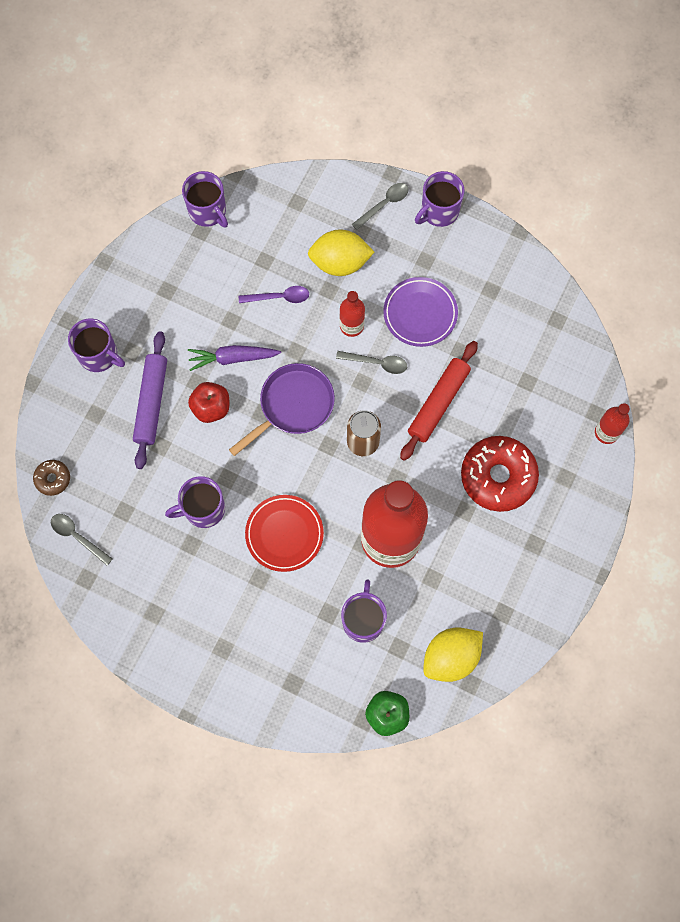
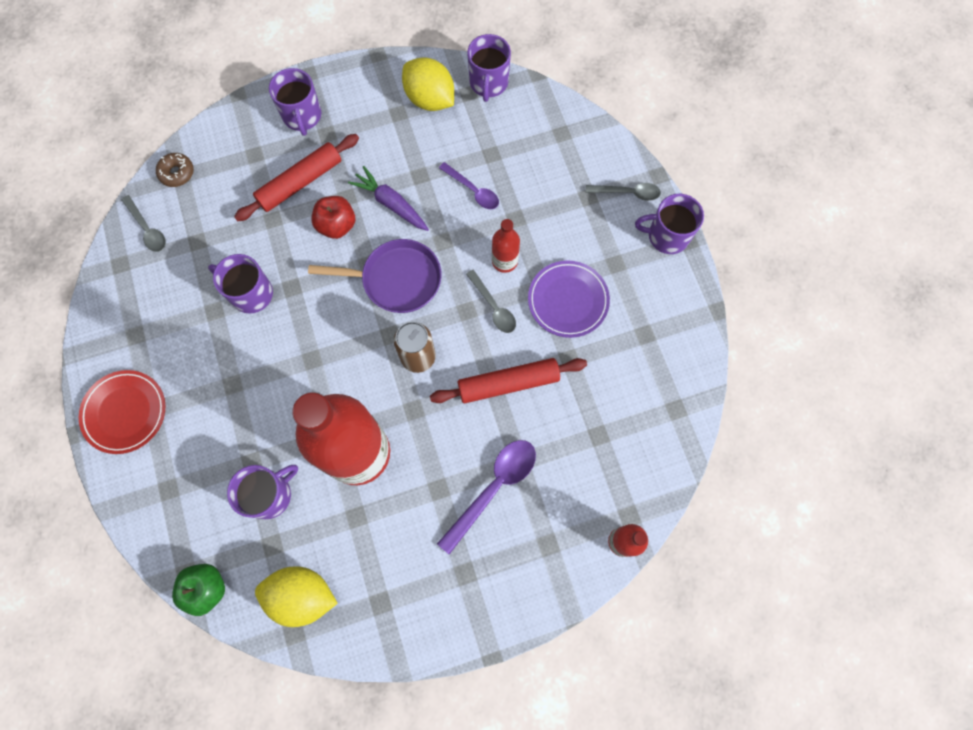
camera: 45 degrees right, 0 degrees up
grey spoon [51,514,113,565] -> grey spoon turned 150 degrees clockwise [121,195,166,252]
purple rolling pin [133,331,167,469] -> red rolling pin [234,134,359,221]
red plate [245,495,324,572] -> red plate moved to [79,370,165,454]
yellow lemon [308,229,374,276] -> yellow lemon moved to [402,57,454,111]
red donut [461,436,539,512] -> purple spoon [437,440,536,555]

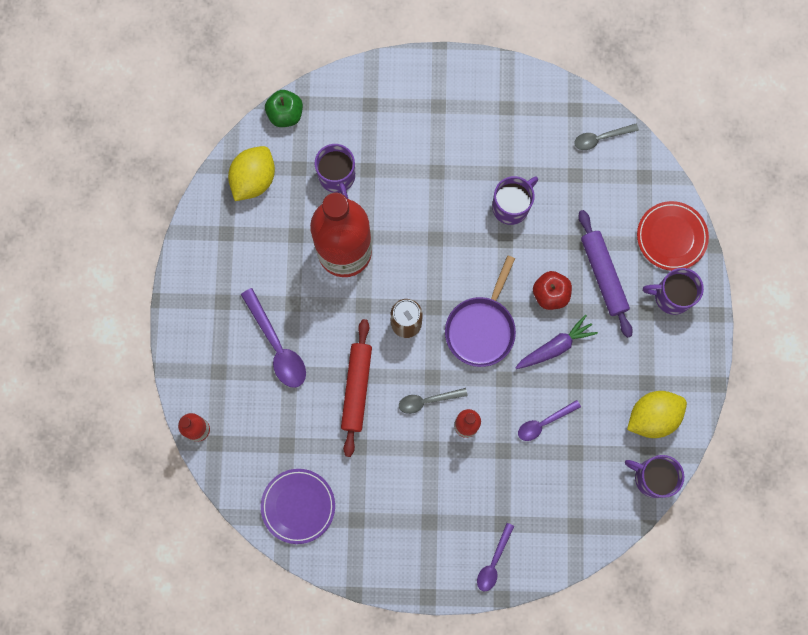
camera: 110 degrees right, 5 degrees up
red plate [79,370,165,454] -> red plate moved to [637,201,709,271]
brown donut [156,153,194,187] -> none
red rolling pin [234,134,359,221] -> purple rolling pin [578,210,633,338]
purple plate [528,261,610,338] -> purple plate moved to [261,469,335,544]
grey spoon [586,183,661,201] -> purple spoon [477,523,514,592]
purple mug [635,194,704,254] -> none

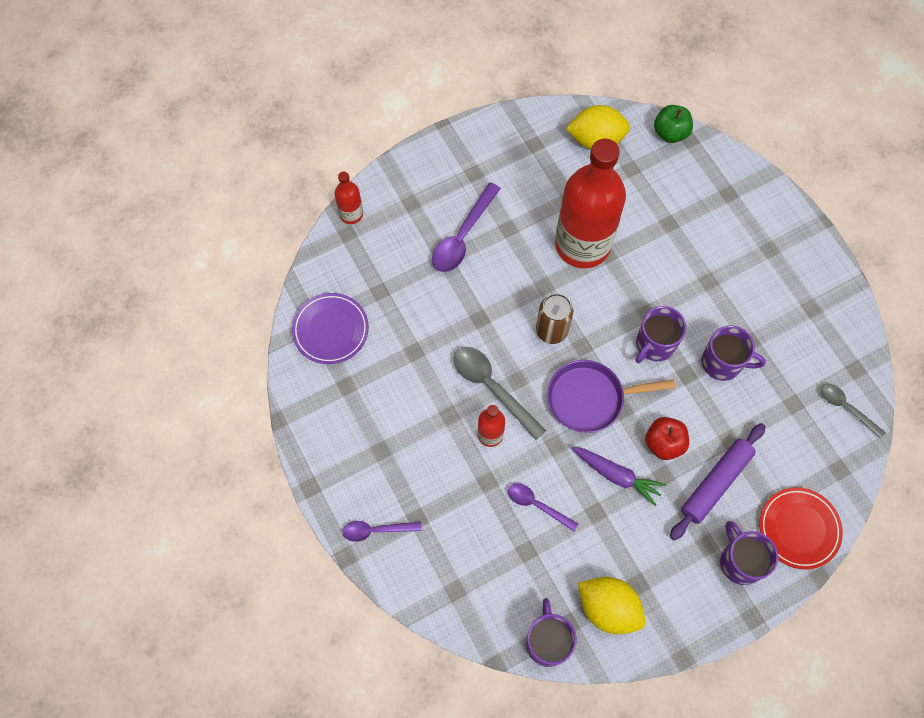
camera: 60 degrees right, 10 degrees down
purple mug [315,144,355,199] -> purple mug moved to [635,306,686,363]
red rolling pin [341,319,372,457] -> none
grey spoon [399,388,468,414] -> grey spoon [454,347,546,440], size x1.62

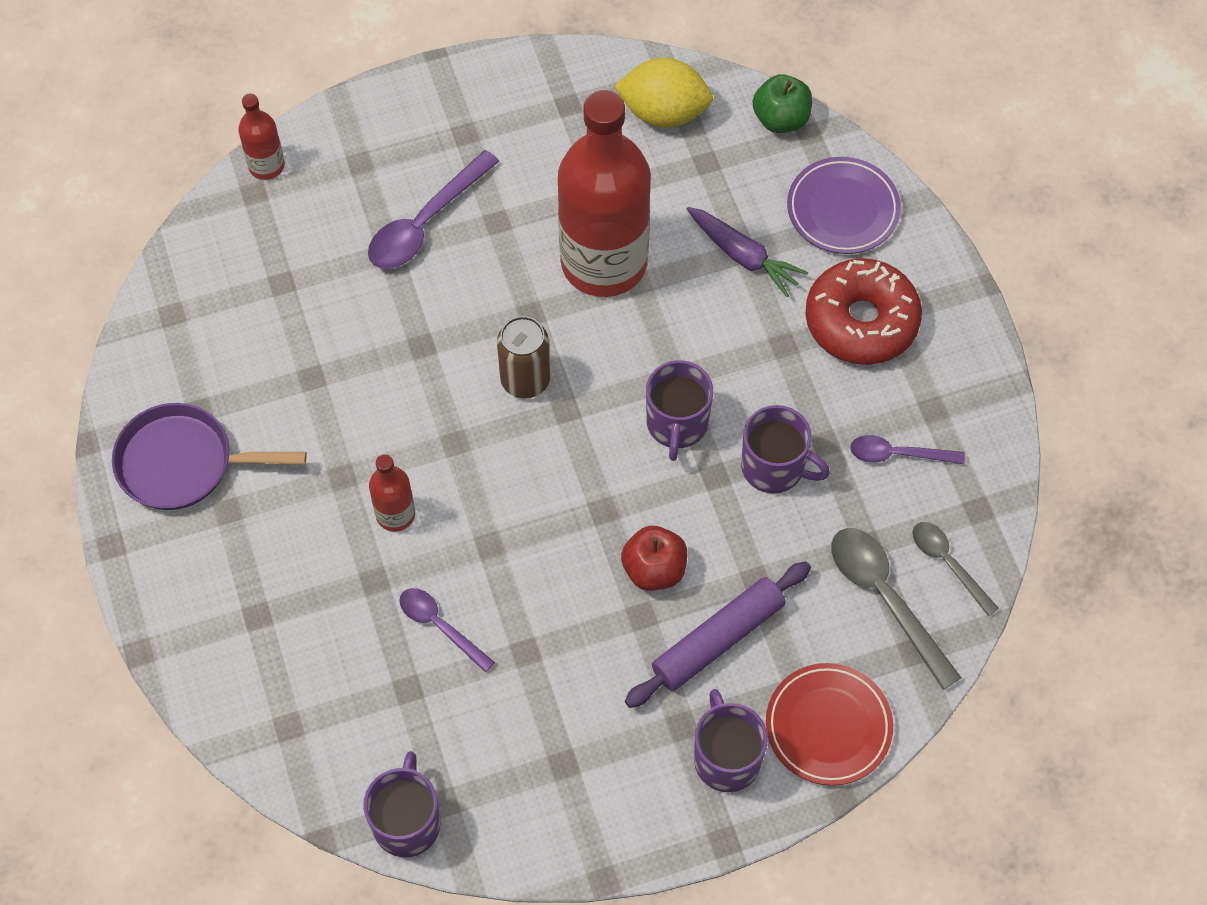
camera: 10 degrees right, 5 degrees down
purple plate [292,293,369,364] -> purple plate moved to [787,157,901,254]
purple spoon [342,521,421,542] -> purple spoon moved to [850,435,965,464]
grey spoon [454,347,546,440] -> grey spoon moved to [831,528,961,690]
purple pan [547,360,675,433] -> purple pan moved to [112,403,307,510]
purple carrot [572,447,666,506] -> purple carrot moved to [687,207,808,297]
yellow lemon [578,577,646,634] -> none
purple mug [635,306,686,363] -> purple mug turned 45 degrees counterclockwise [646,360,713,461]
none -> red donut [805,258,922,365]

